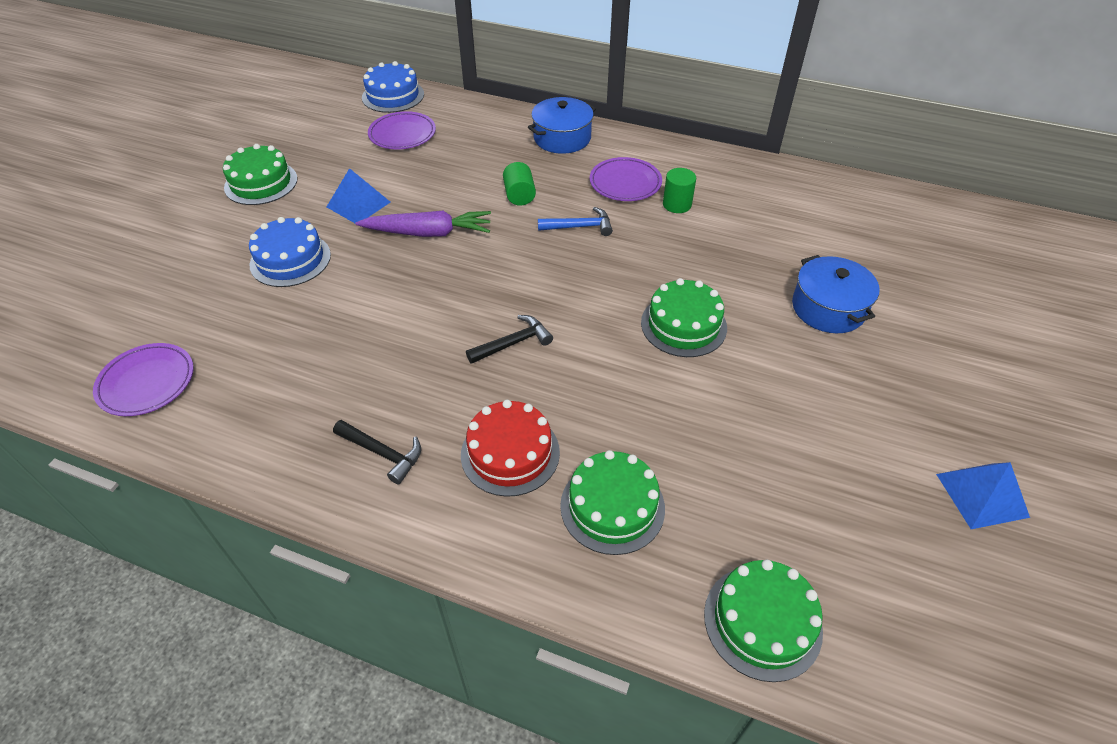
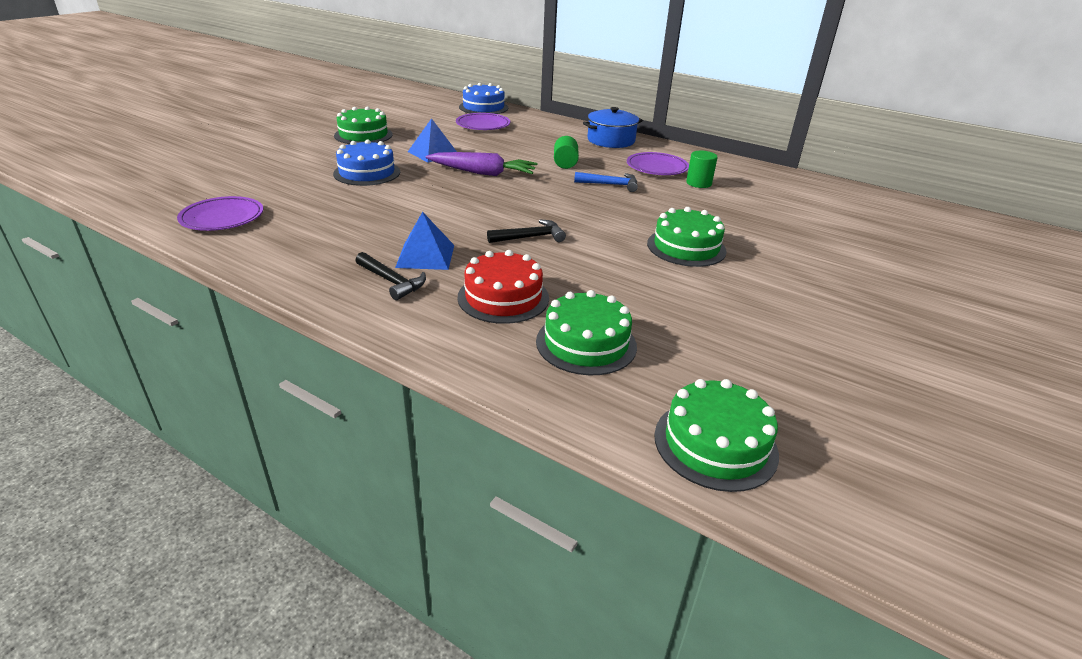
camera: 10 degrees right, 15 degrees down
blue pot [792,255,880,333] -> none
blue pyramid [936,462,1030,529] -> blue pyramid moved to [395,212,454,270]

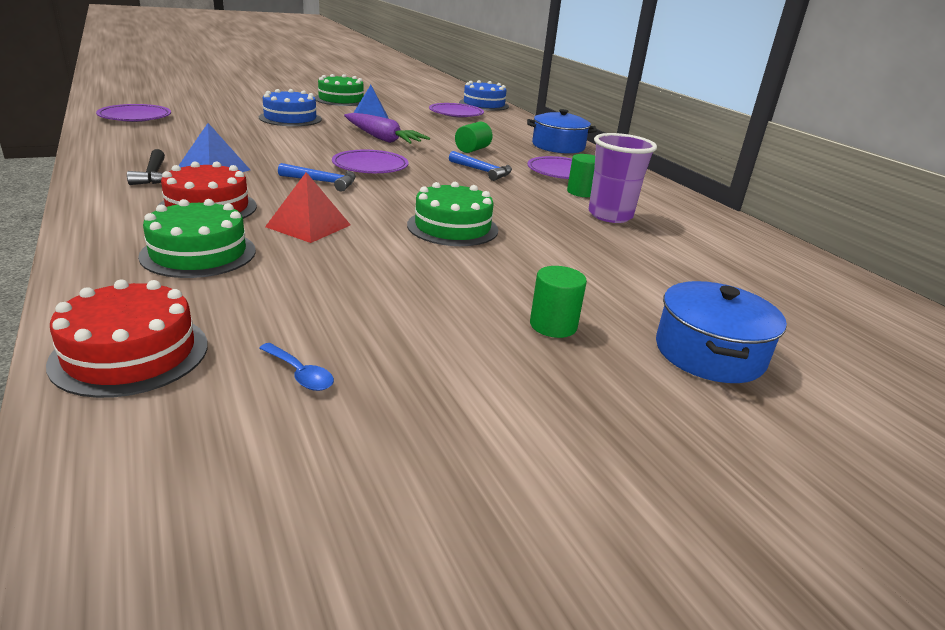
camera: 30 degrees right, 5 degrees down
black hammer [487,219,566,243] -> blue hammer [278,163,356,192]
green cake [654,379,779,492] -> red cake [46,279,208,398]
none -> blue spoon [259,343,334,391]
none -> red pyramid [265,172,351,243]
none -> purple plate [332,150,409,173]
none -> green cylinder [530,266,587,338]
none -> purple cup [589,133,657,223]
none -> blue pot [656,281,787,383]

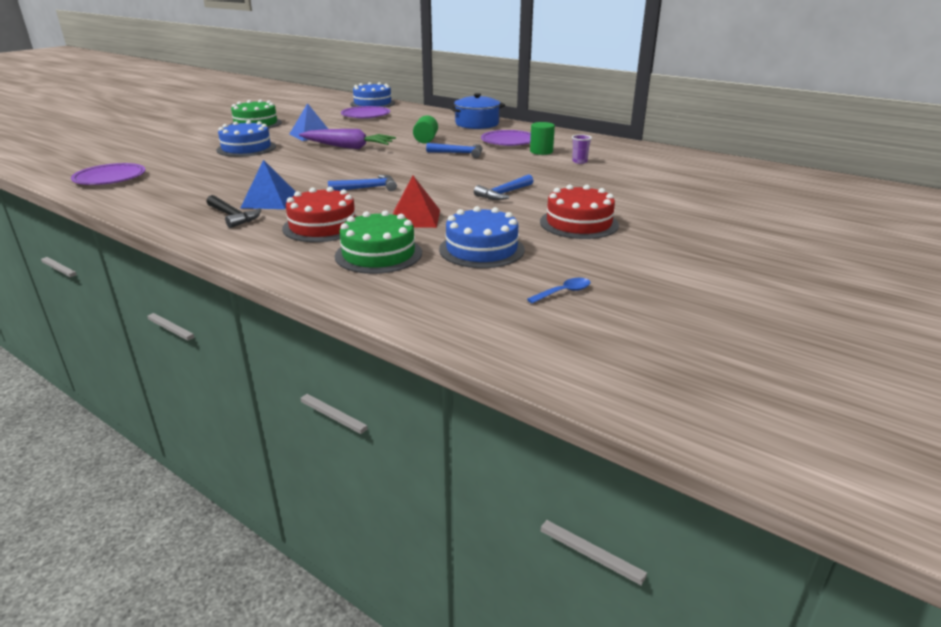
camera: 25 degrees left, 0 degrees up
red cake [46,279,208,398] -> red cake moved to [540,184,619,239]
blue spoon [259,343,334,391] -> blue spoon turned 45 degrees counterclockwise [527,278,591,304]
purple plate [332,150,409,173] -> none
green cake [407,182,498,246] -> blue hammer [474,174,533,200]
green cylinder [530,266,587,338] -> none
purple cup [589,133,657,223] -> purple cup [572,134,592,164], size x0.45
blue pot [656,281,787,383] -> none
none -> blue cake [439,206,525,268]

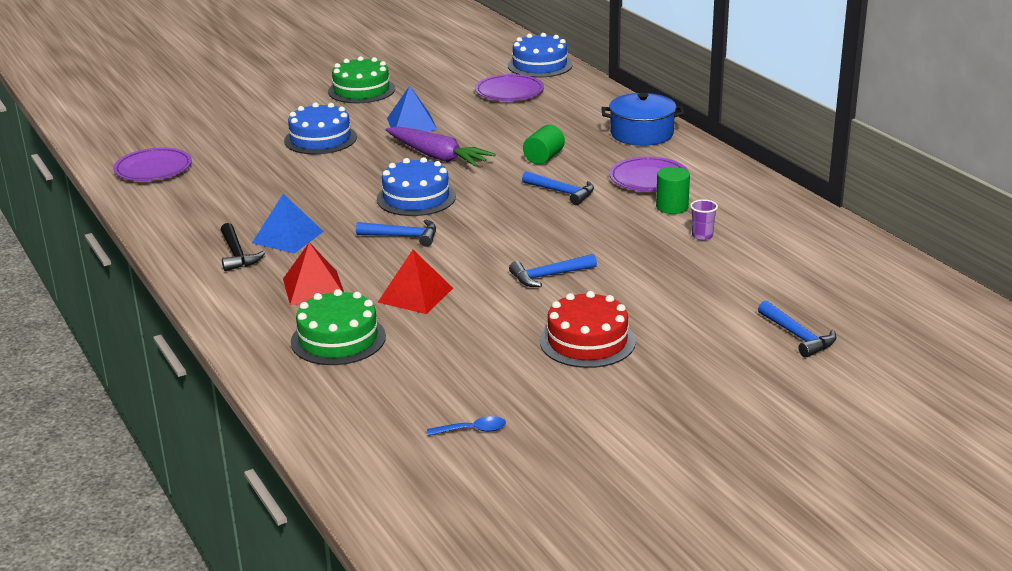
camera: 25 degrees right, 0 degrees up
red cake [282,187,358,242] -> red pyramid [283,243,344,305]
blue cake [439,206,525,268] -> blue cake moved to [377,157,456,216]
none -> blue hammer [758,301,836,357]

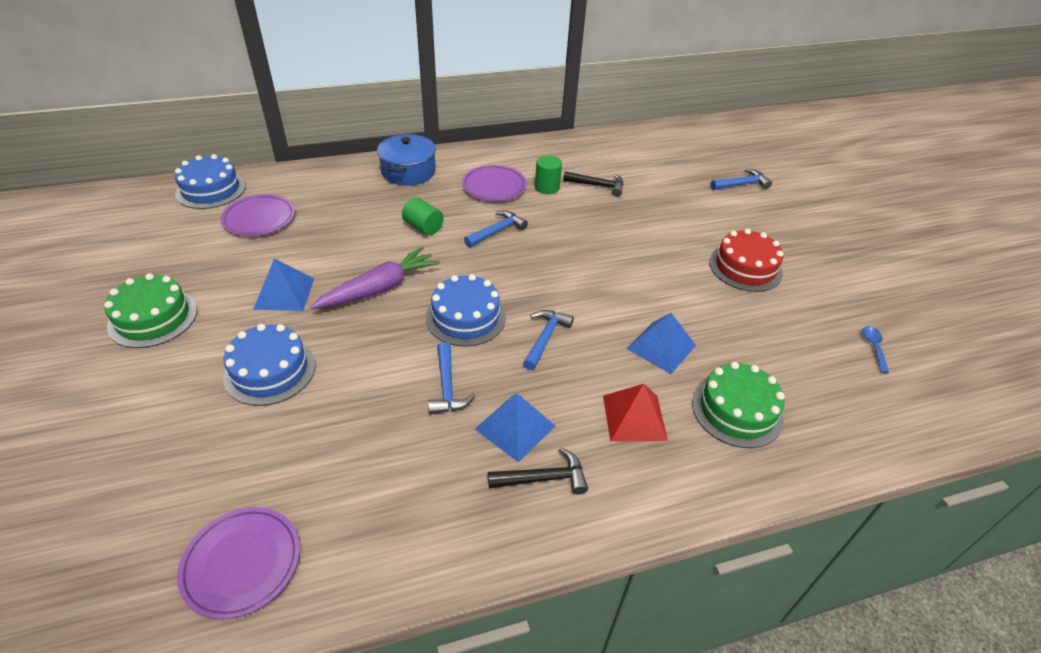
camera: 80 degrees left, 15 degrees up
red pyramid [378,250,453,314] -> blue pyramid [627,313,696,374]
blue hammer [509,254,597,287] -> blue hammer moved to [428,342,475,414]
purple cup [690,199,718,240] -> black hammer [563,171,623,197]

